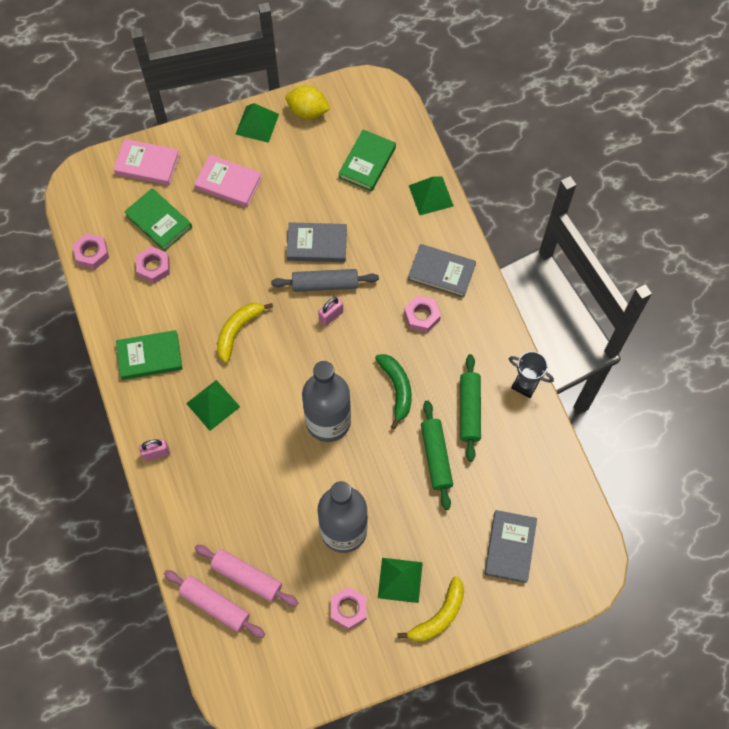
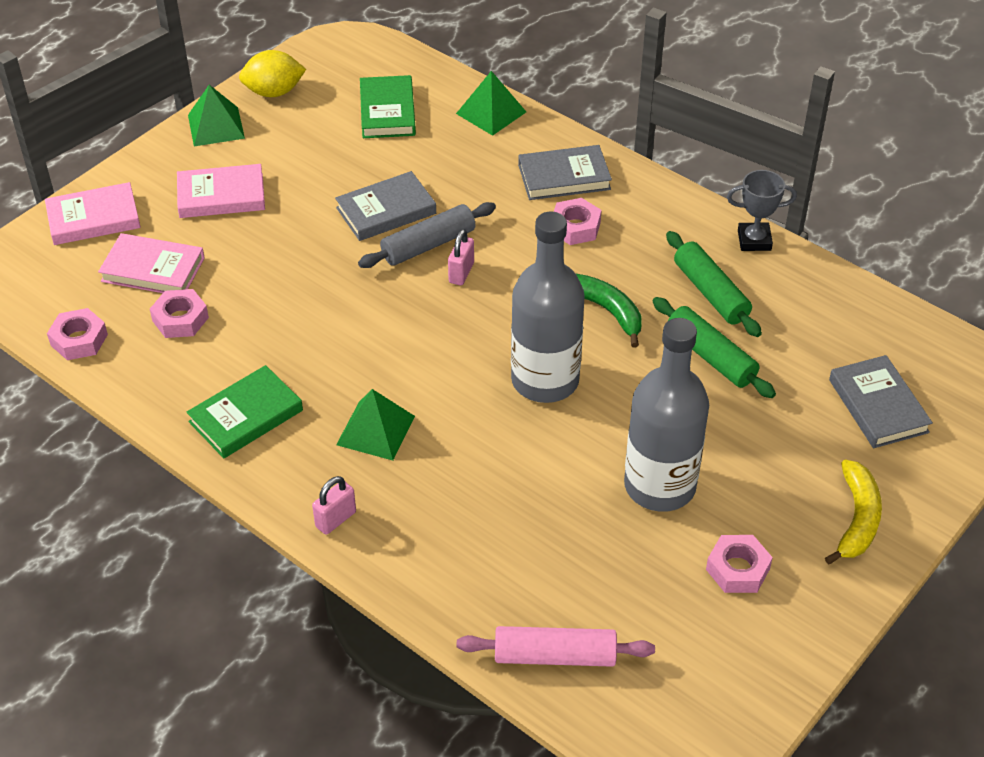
camera: 30 degrees left, 20 degrees down
green book [124,188,192,252] -> pink book [98,233,205,293]
pink rolling pin [194,545,299,606] -> none
yellow banana [217,303,273,363] -> none
green pyramid [378,558,423,603] -> none

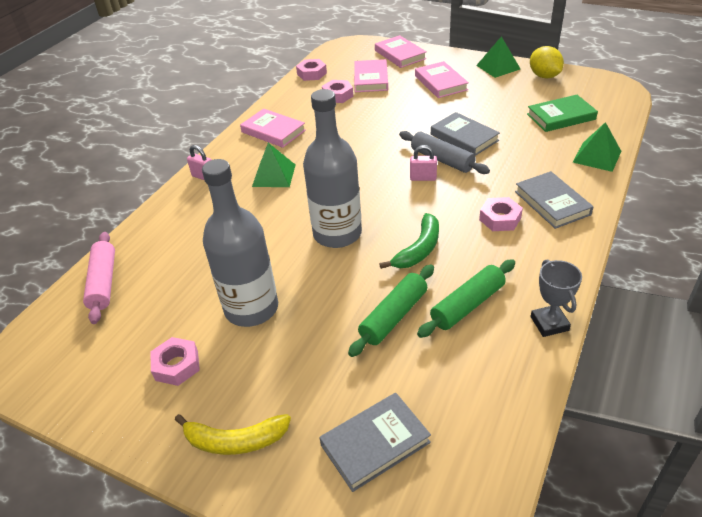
camera: 80 degrees right, 5 degrees down
green book [186,365,303,458] -> pink book [240,109,306,148]

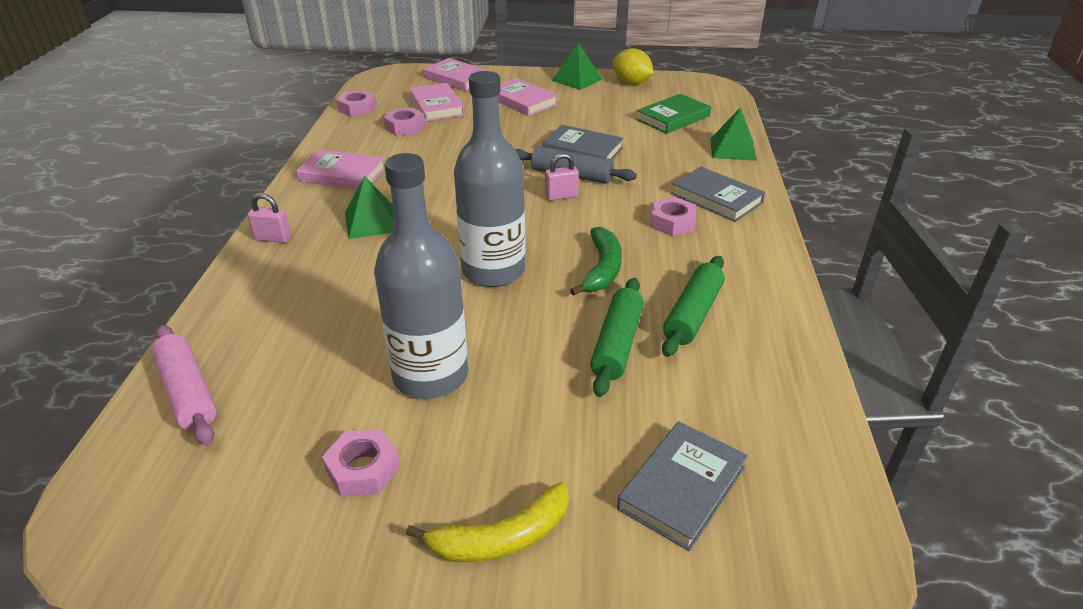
camera: 25 degrees left, 5 degrees down
grey trophy [531,259,582,337] -> none

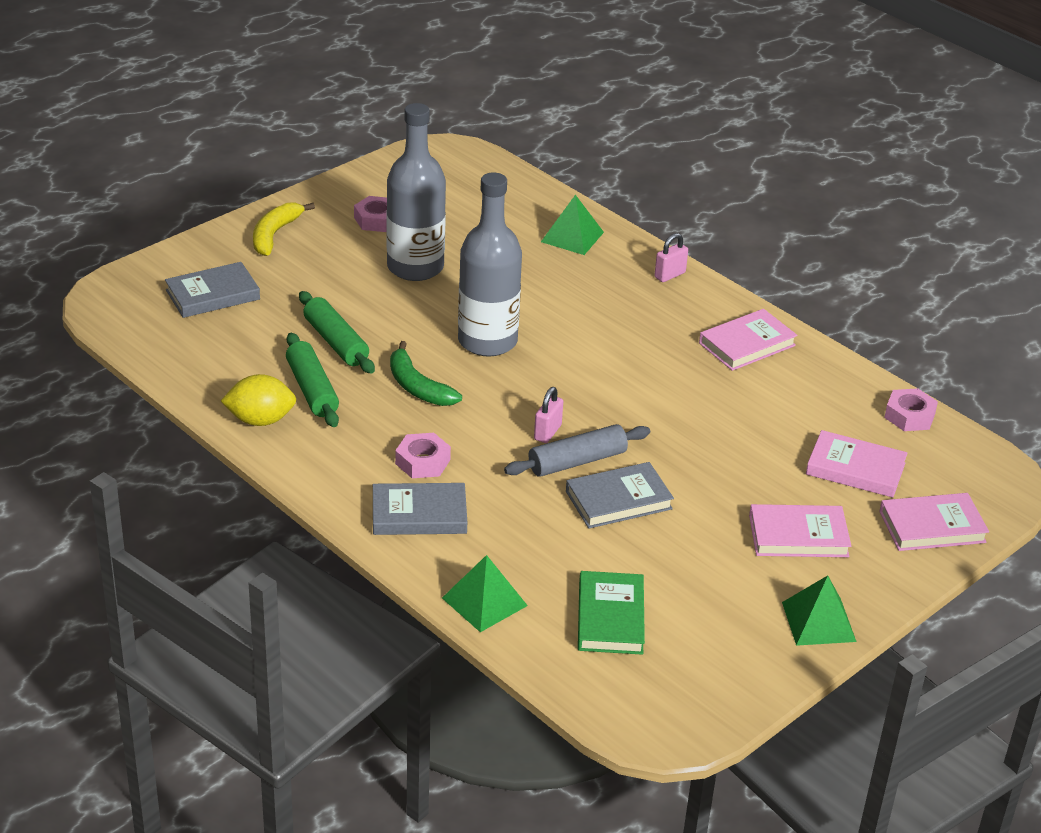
camera: 130 degrees right, 0 degrees up
pink rolling pin [152,325,217,446] -> none
green pyramid [345,176,394,239] -> green pyramid moved to [541,195,604,255]
pink nut [383,108,425,136] -> none
yellow lemon [613,48,654,85] -> yellow lemon moved to [221,374,297,426]
grey book [617,421,748,551] -> grey book turned 75 degrees clockwise [165,262,260,318]

